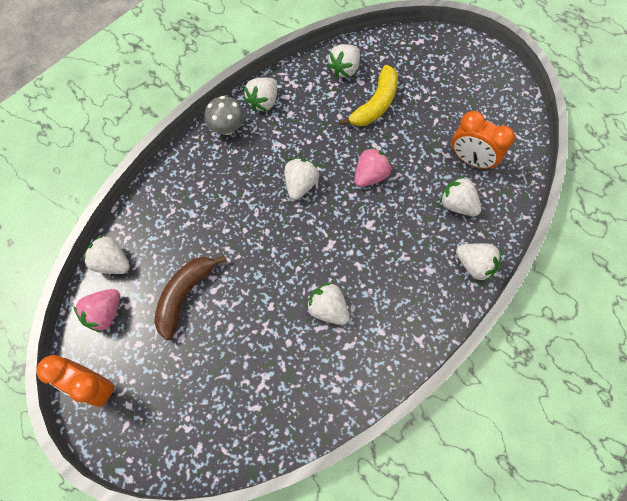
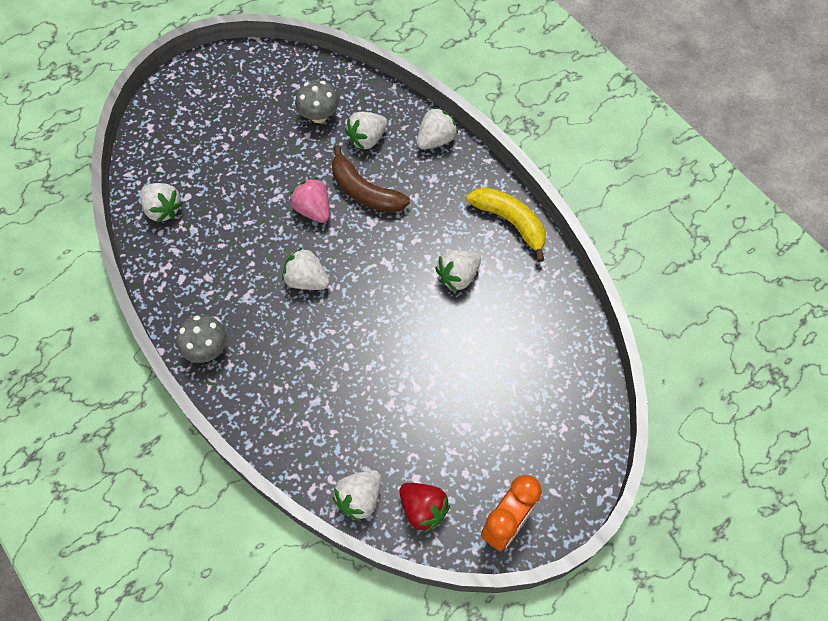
camera: 80 degrees left, 5 degrees down
pink strawberry [73,289,120,333] -> red strawberry [399,483,450,533]
brown banana [154,255,226,340] -> brown banana moved to [332,145,410,213]
white strawberry [244,78,277,111] -> none
yellow banana [339,65,398,126] -> yellow banana moved to [466,187,546,262]
orange clock [452,111,515,170] -> grey mushroom [295,80,339,123]

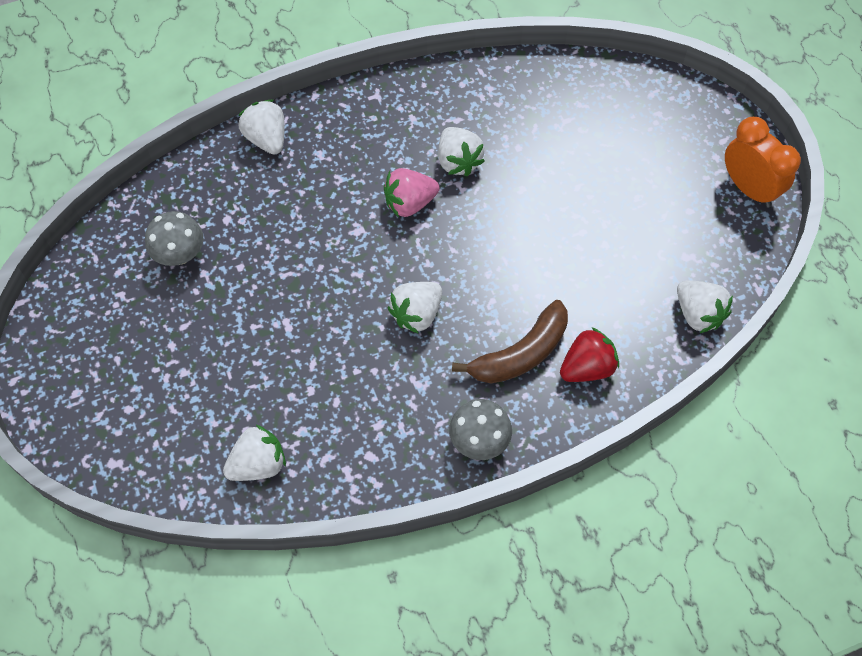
camera: 75 degrees left, 0 degrees up
pink strawberry [290,178,330,223] -> pink strawberry moved to [384,168,440,217]
brown banana [332,145,410,213] -> brown banana moved to [452,300,568,383]
white strawberry [345,112,387,150] -> none
red strawberry [399,483,450,533] -> red strawberry moved to [560,327,619,382]
yellow banana [466,187,546,262] -> none

